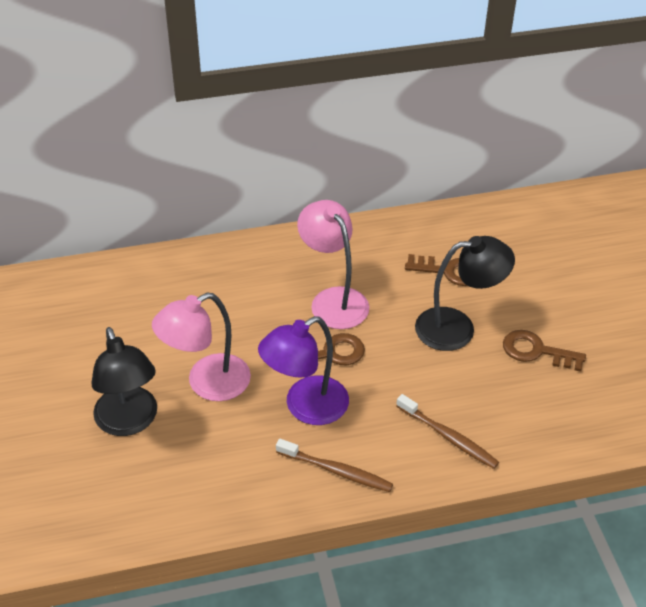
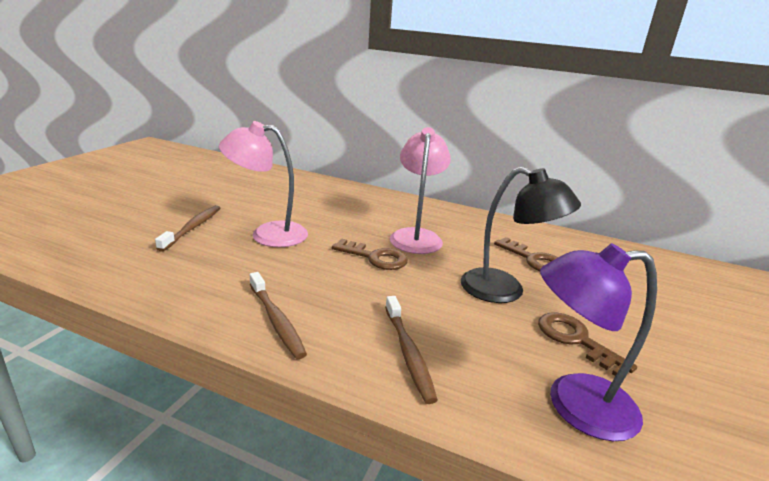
camera: 35 degrees right, 20 degrees down
black lamp [91,327,157,436] -> brown toothbrush [155,205,220,252]
purple lamp [258,316,349,425] -> purple lamp moved to [540,243,657,441]

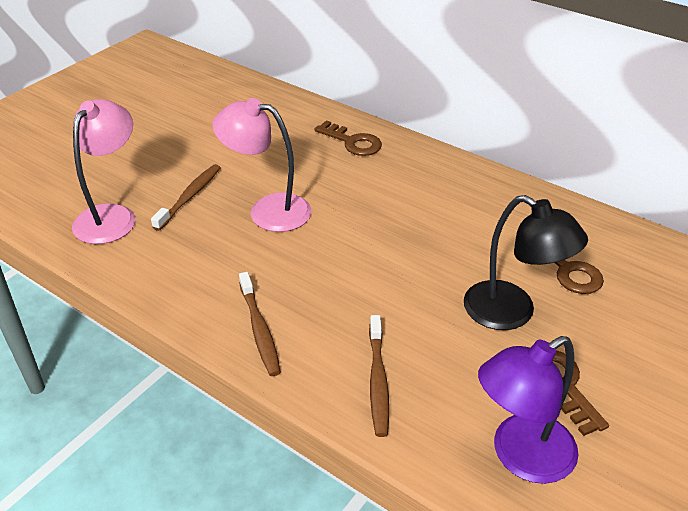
camera: 15 degrees right, 15 degrees up
brown key [332,239,408,270] -> brown key moved to [315,120,382,156]
pink lamp [390,127,451,254] -> pink lamp moved to [72,99,136,244]
purple lamp [540,243,657,441] -> purple lamp turned 45 degrees counterclockwise [478,336,579,484]

